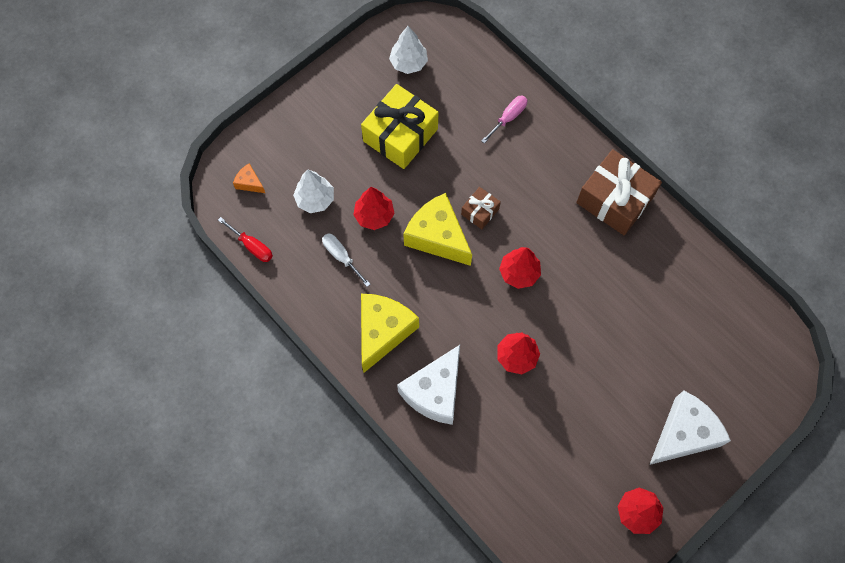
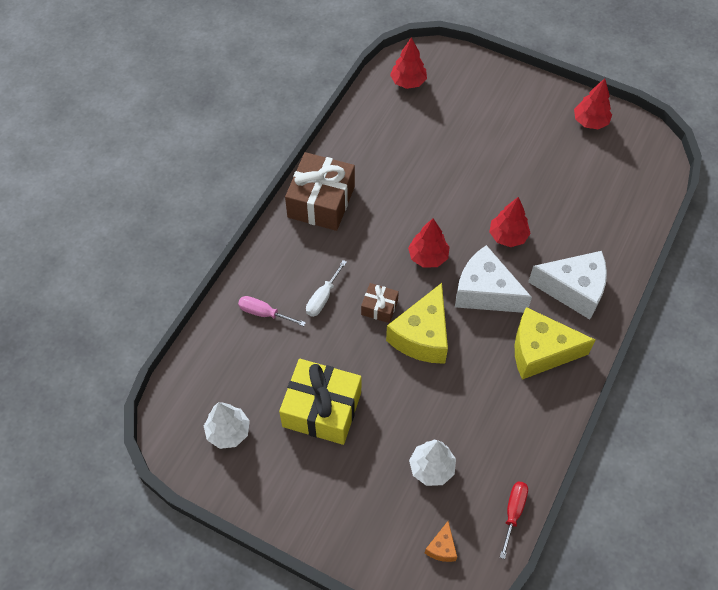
camera: 110 degrees left, 10 degrees down
white screwdriver [322,233,370,287] -> white screwdriver moved to [306,260,347,317]
red tree [353,187,395,230] -> red tree moved to [390,37,427,89]
white cheese [649,391,731,465] -> white cheese moved to [455,245,532,313]

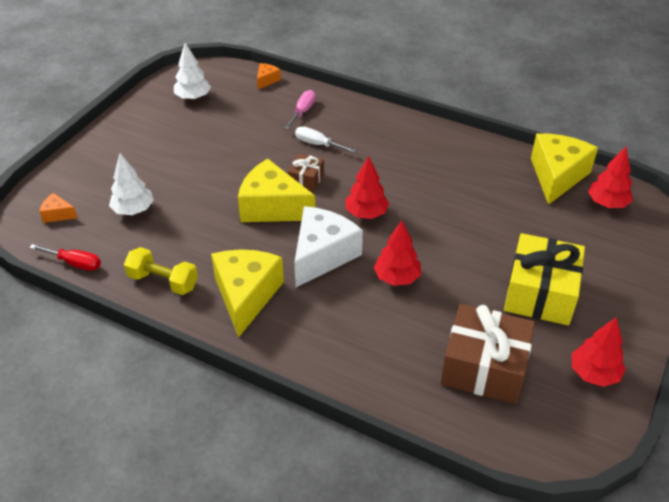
camera: 90 degrees right, 15 degrees down
yellow gift [279,359,361,445] -> yellow gift moved to [504,233,585,325]
brown gift [285,152,355,231] -> brown gift moved to [441,304,535,404]
white cheese [528,251,607,319] -> none
none -> yellow dumbbell [124,247,198,295]
none -> orange cheese [257,63,281,89]
none -> yellow cheese [531,133,598,205]

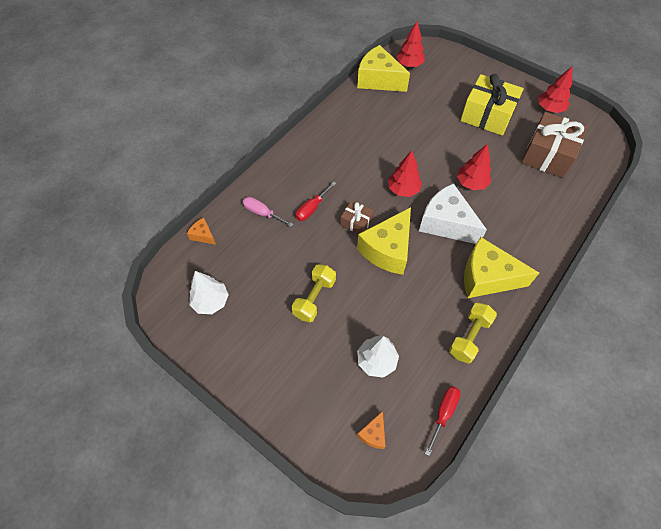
camera: 80 degrees left, 15 degrees up
white screwdriver [295,126,356,153] -> red screwdriver [295,181,336,221]
none -> yellow dumbbell [292,264,336,322]

